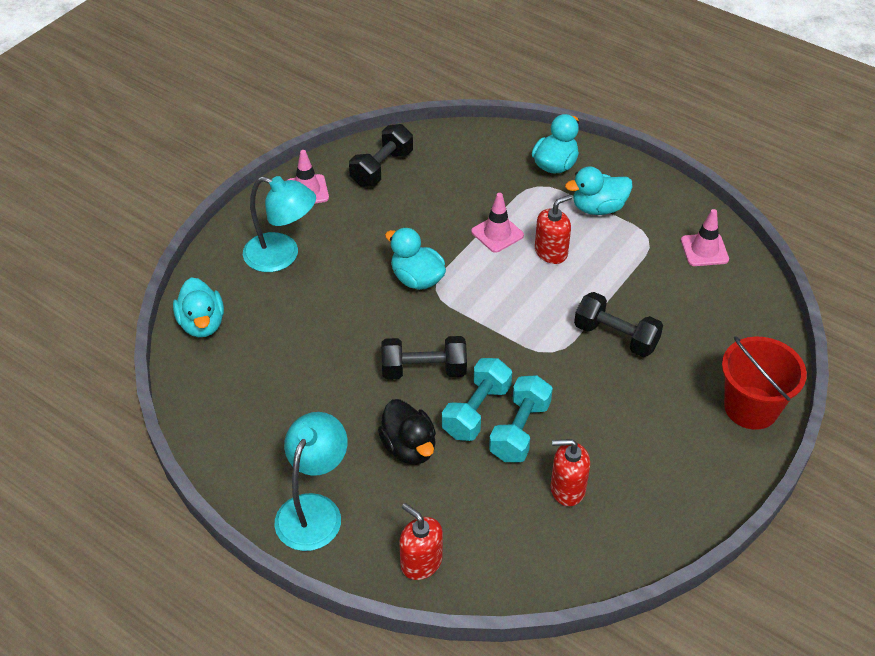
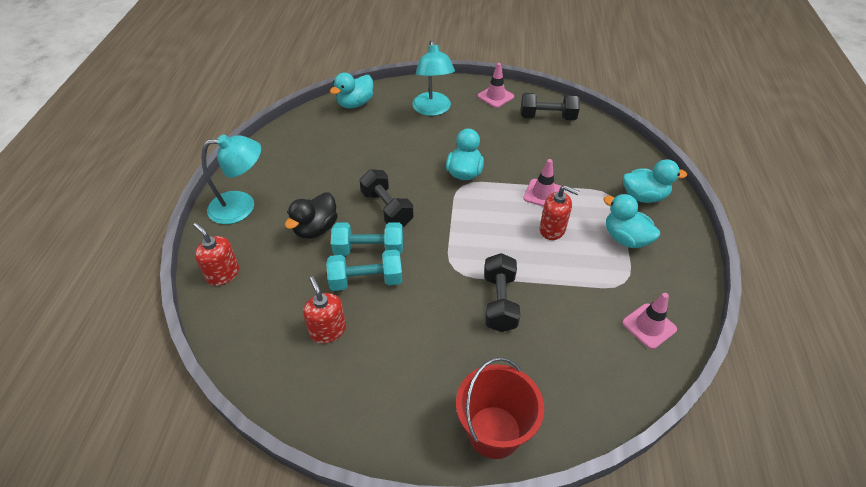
camera: 60 degrees right, 0 degrees up
red soap dispenser [399,503,443,580] -> red soap dispenser turned 60 degrees counterclockwise [193,223,239,286]

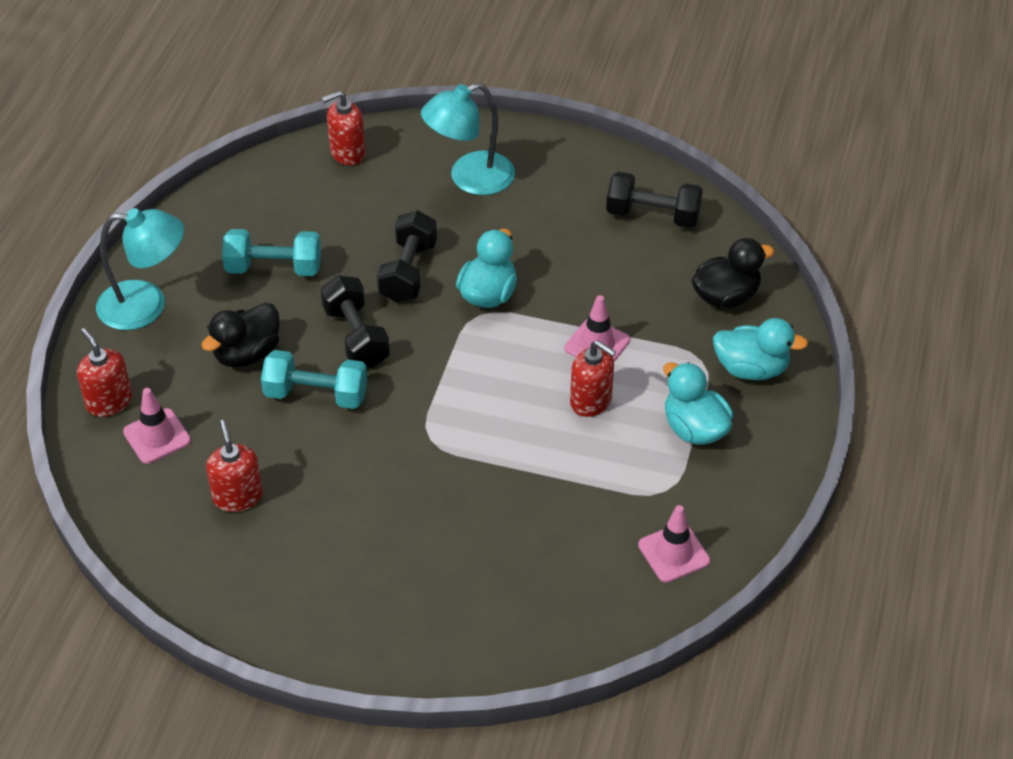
camera: 10 degrees right, 0 degrees up
turquoise dumbbell [326,250,402,291] -> turquoise dumbbell moved to [222,229,321,276]
turquoise duck [330,73,373,108] -> red soap dispenser [322,90,366,165]
turquoise lamp [412,40,455,116] -> turquoise lamp turned 60 degrees clockwise [421,83,515,195]
red bucket [456,357,544,459] -> none
pink traffic cone [478,63,514,108] -> pink traffic cone moved to [123,388,191,464]
black dumbbell [484,253,520,332] -> black dumbbell moved to [377,210,437,303]
none -> black duck [691,238,774,308]

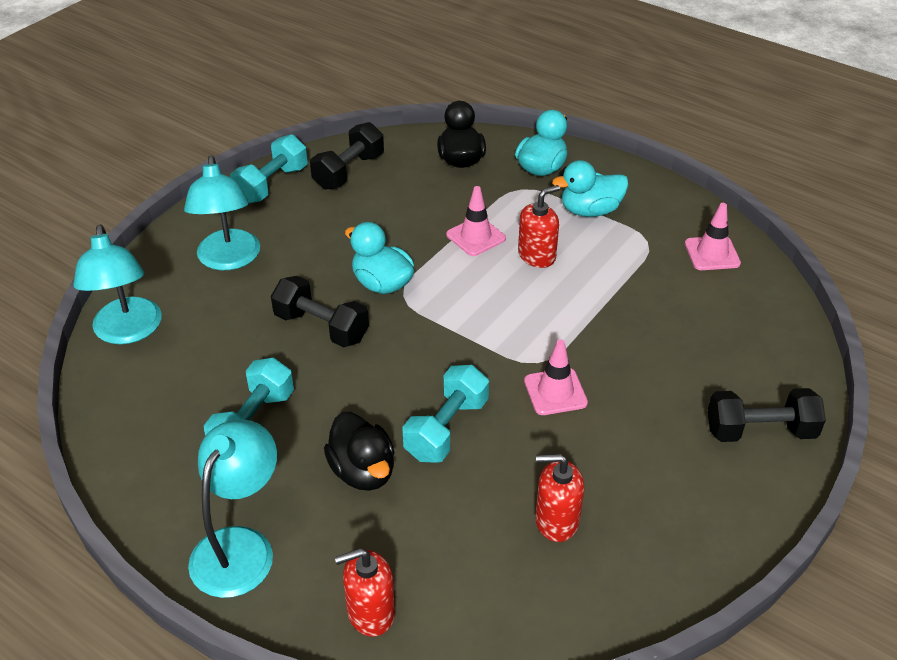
camera: 70 degrees left, 5 degrees down
pink traffic cone [123,388,191,464] -> pink traffic cone moved to [524,339,588,415]
black dumbbell [321,275,390,368] -> black dumbbell moved to [708,388,826,442]
red soap dispenser [322,90,366,165] -> turquoise lamp [73,225,162,344]
none -> turquoise dumbbell [230,134,308,204]

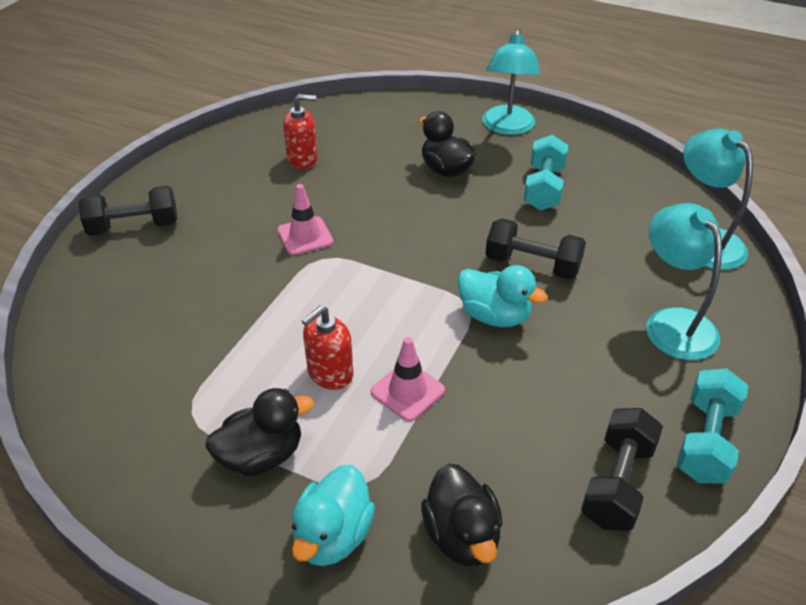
camera: 170 degrees right, 0 degrees up
red soap dispenser [334,548,395,637] -> none
turquoise dumbbell [402,365,489,463] -> none
turquoise duck [552,160,629,217] -> black duck [205,388,314,477]
pink traffic cone [685,203,741,270] -> none

